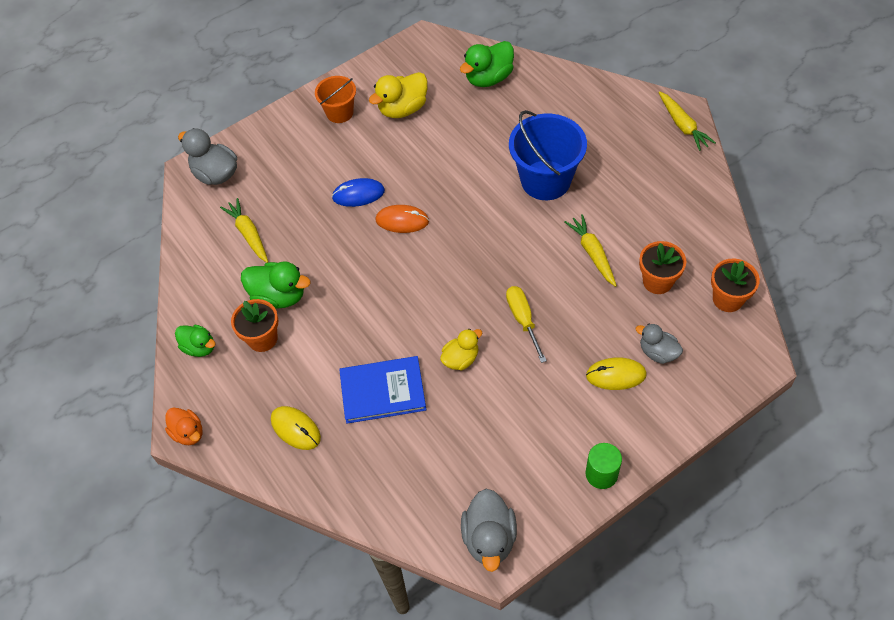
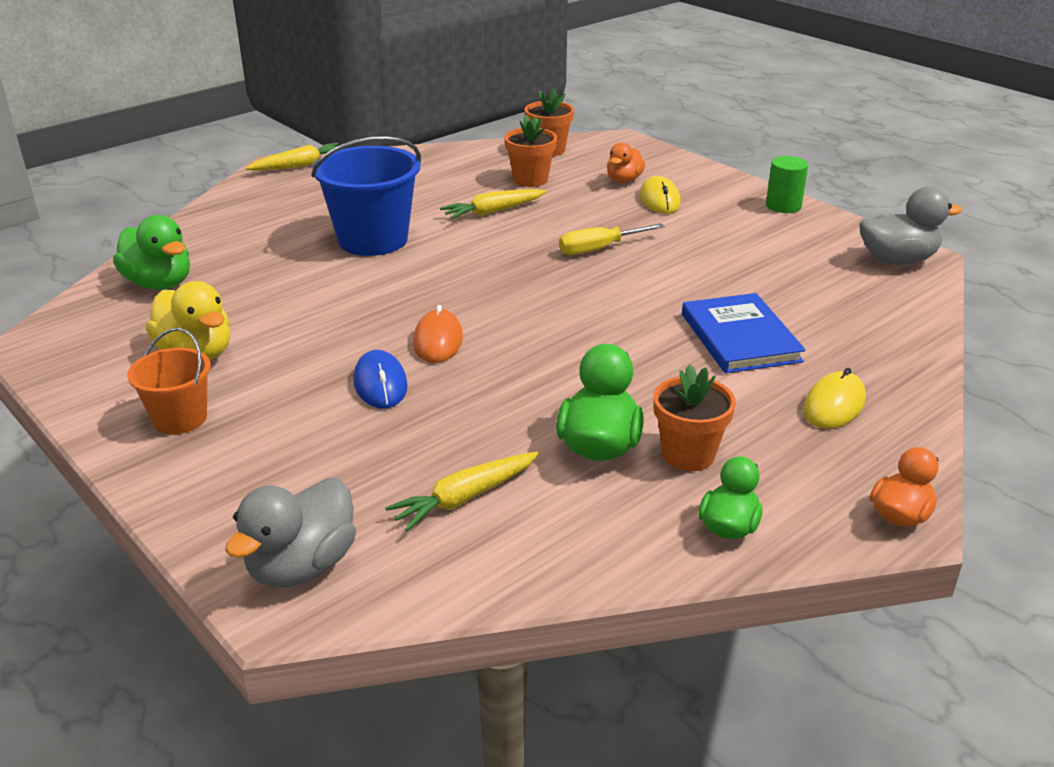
camera: 100 degrees left, 25 degrees down
yellow duck [440,329,483,370] -> none
grey duck [636,324,683,364] -> orange duck [607,142,645,183]

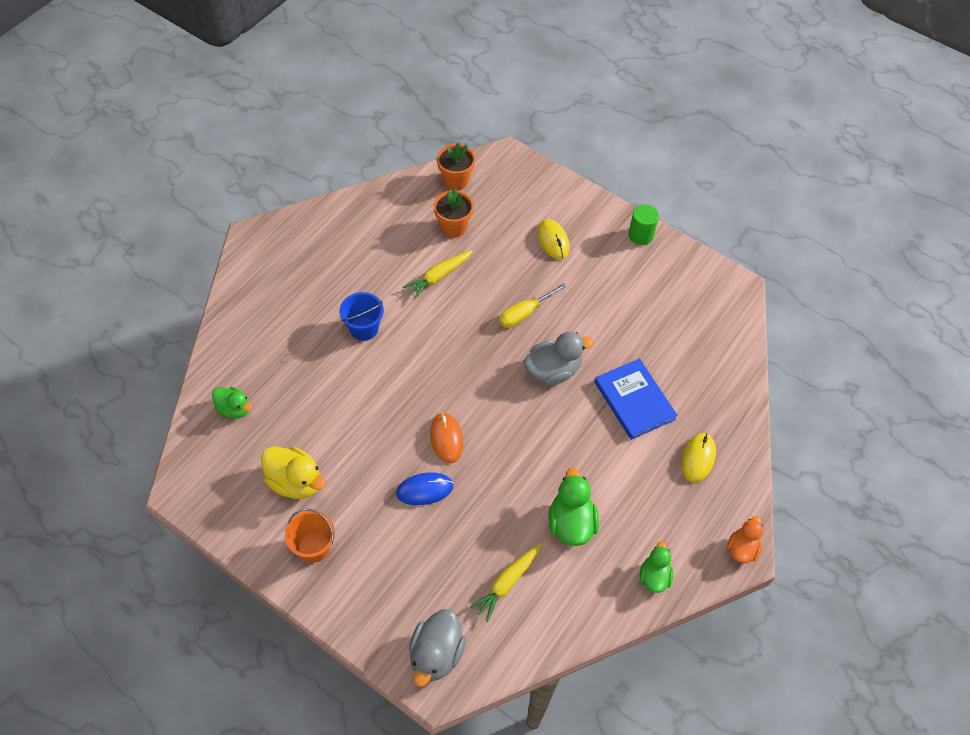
camera: 15 degrees left, 25 degrees up
green duck [113,215,190,290] -> green duck [212,387,252,418], size x0.65
yellow carrot [245,143,339,171] -> none
blue bucket [311,136,421,256] -> blue bucket [340,292,384,341], size x0.58
blue mouse [353,350,408,409] -> blue mouse turned 75 degrees counterclockwise [396,472,453,505]
orange duck [607,142,645,183] -> none
orange flower pot [653,364,736,471] -> none
grey duck [859,186,962,265] -> grey duck moved to [524,331,593,385]

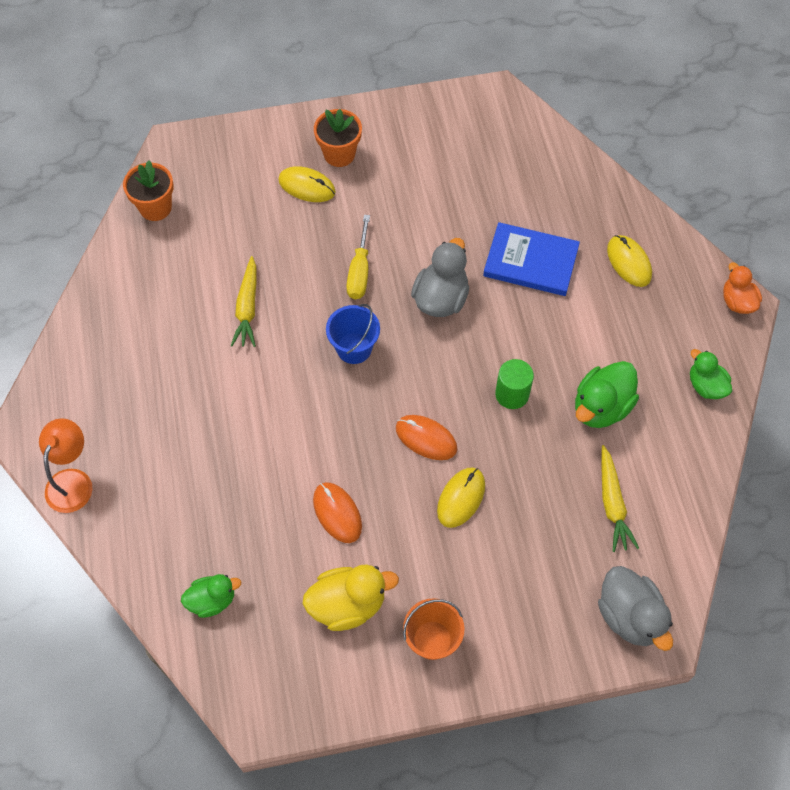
camera: 45 degrees left, 5 degrees up
blue bucket [340,292,384,341] -> blue bucket moved to [326,304,380,364]
blue mouse [396,472,453,505] -> yellow mouse [437,467,485,528]
orange flower pot [434,188,474,238] -> orange flower pot moved to [314,109,362,167]
green duck [548,467,599,546] -> green duck turned 90 degrees counterclockwise [575,361,639,428]
green cylinder [628,205,659,245] -> green cylinder moved to [495,359,534,409]
none -> orange lamp [39,418,92,513]
none -> orange mouse [313,482,362,543]

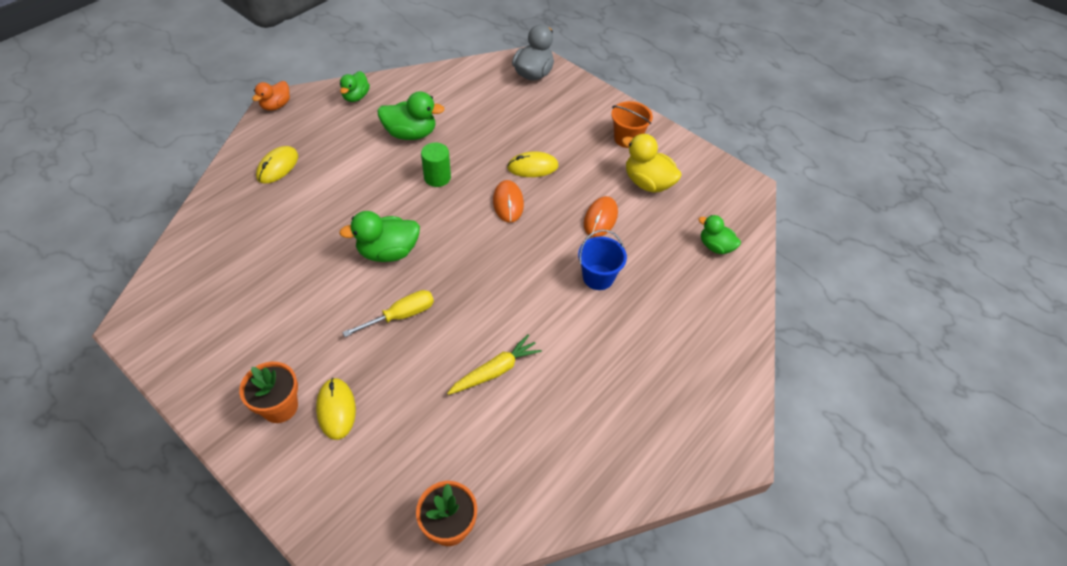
camera: 130 degrees left, 10 degrees down
orange lamp [39,418,92,513] -> none
blue bucket [326,304,380,364] -> blue bucket moved to [578,229,627,290]
grey duck [411,238,469,317] -> green duck [339,211,420,262]
blue book [483,222,580,296] -> none
yellow carrot [601,445,639,552] -> none

